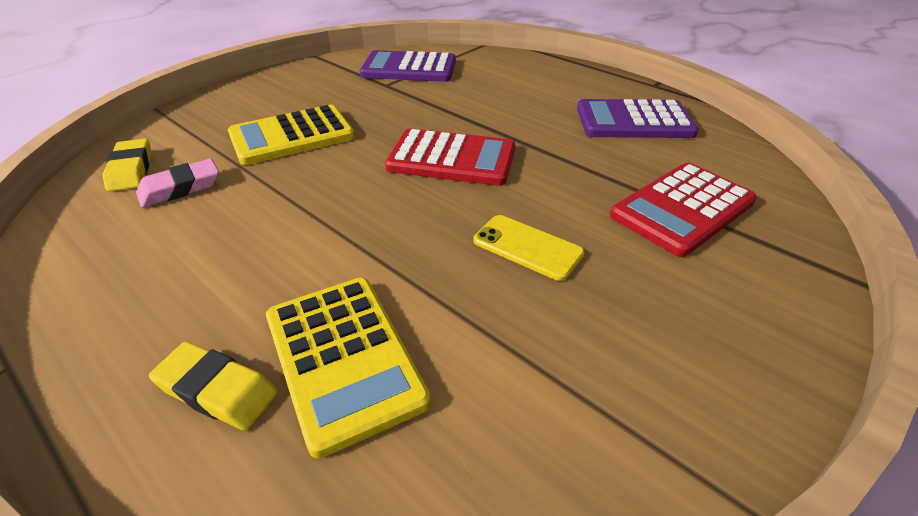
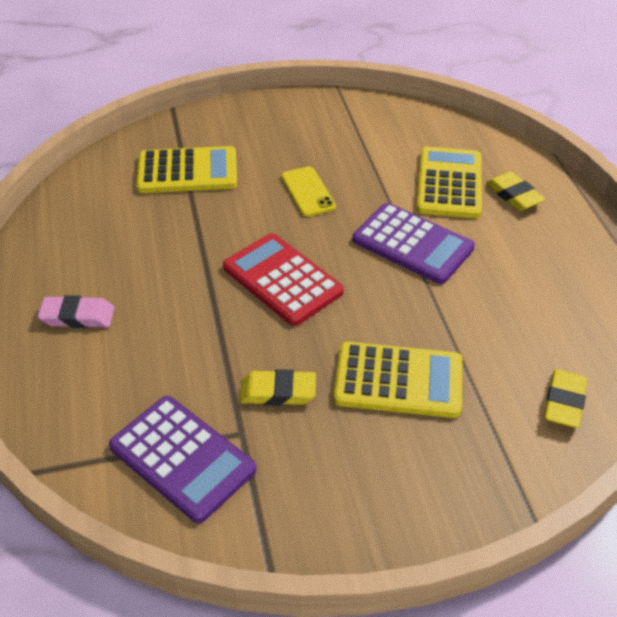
camera: 145 degrees left, 5 degrees up
pink eraser [136,159,219,207] -> pink eraser moved to [38,295,114,328]
purple calculator [577,99,699,138] -> purple calculator moved to [352,203,475,284]
red calculator [610,163,757,257] -> yellow calculator [136,146,237,193]
none -> yellow eraser [240,369,316,406]

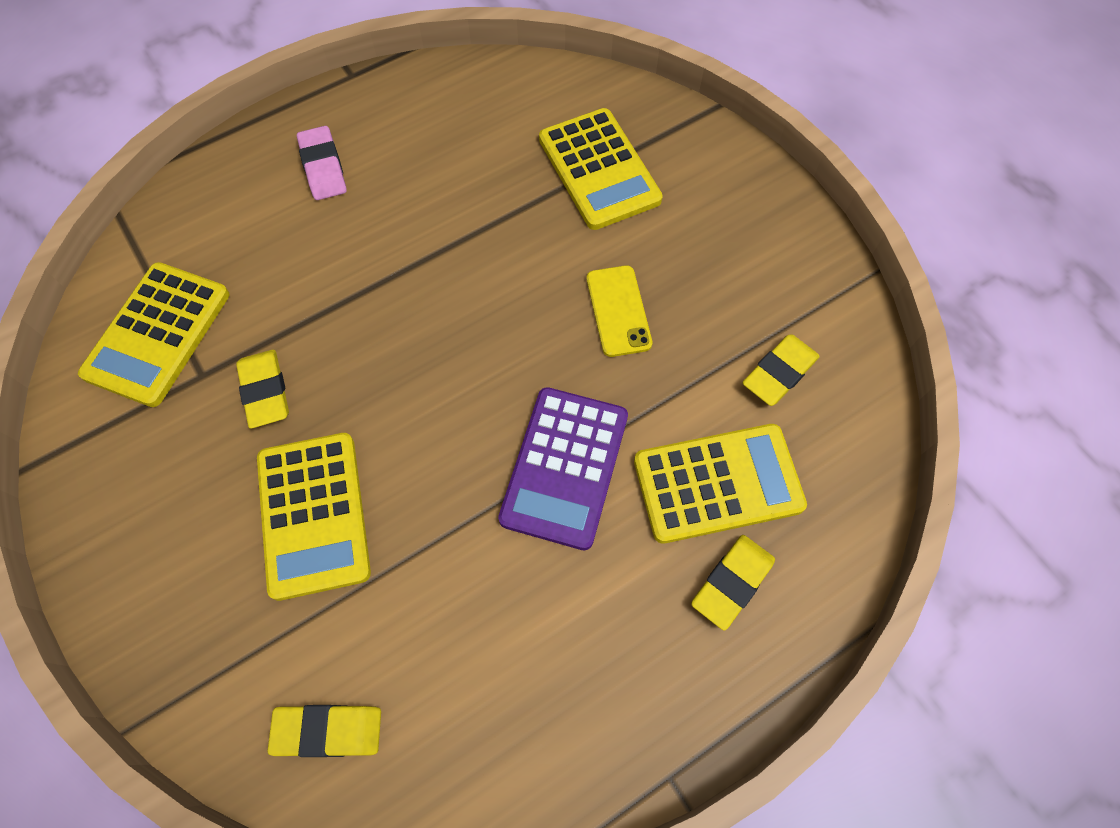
camera: 70 degrees right, 20 degrees up
purple calculator [109,396,256,523] -> yellow calculator [78,262,229,407]
red calculator [223,233,344,326] -> none
yellow phone [281,166,336,217] -> yellow phone turned 60 degrees counterclockwise [587,265,652,357]
none -> yellow eraser [743,334,820,406]

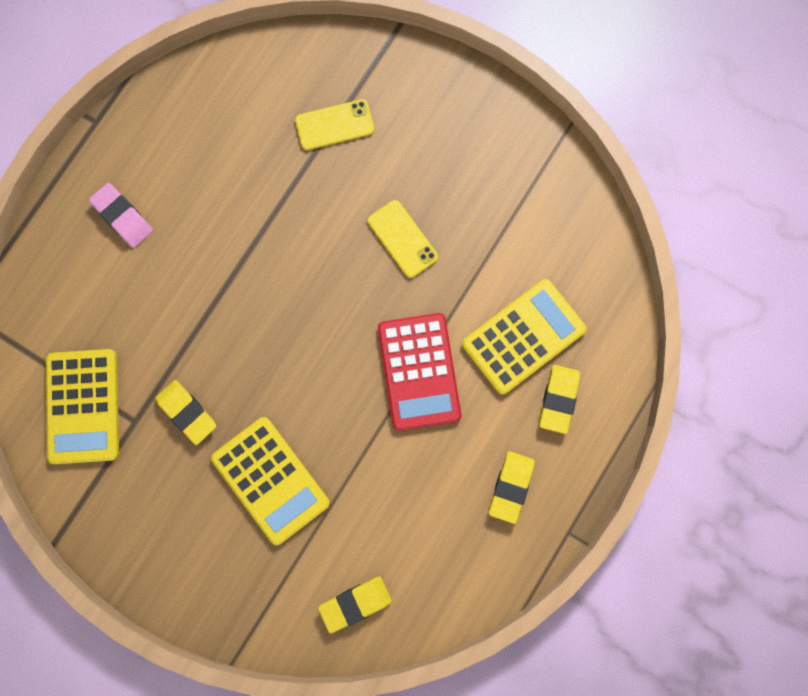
camera: 25 degrees left, 15 degrees up
purple calculator [498,387,628,550] -> red calculator [378,313,461,431]
yellow calculator [539,108,663,230] -> yellow phone [295,99,374,150]
yellow eraser [743,334,820,406] -> yellow eraser moved to [489,451,535,524]

